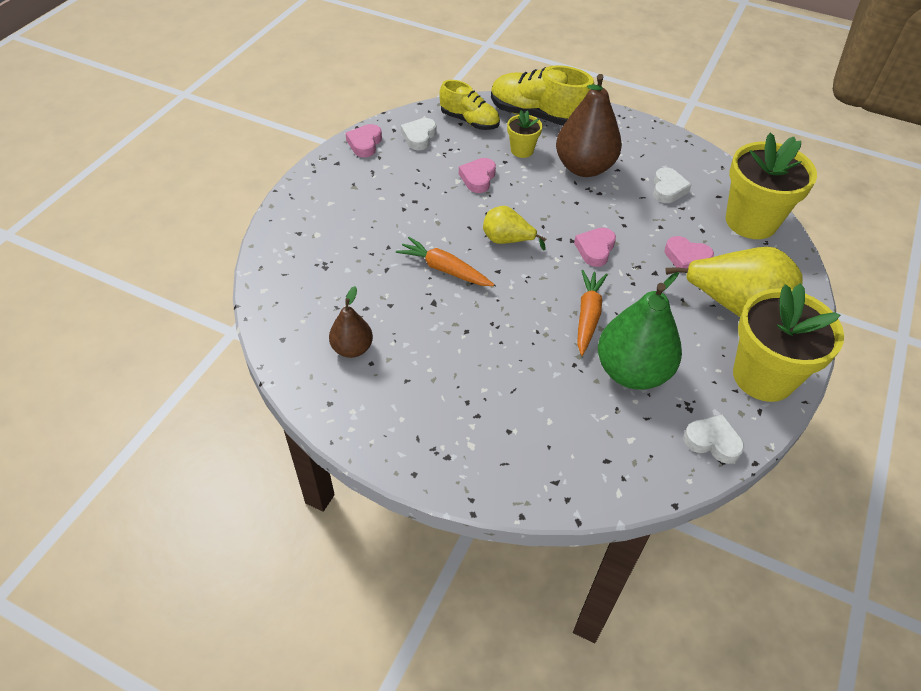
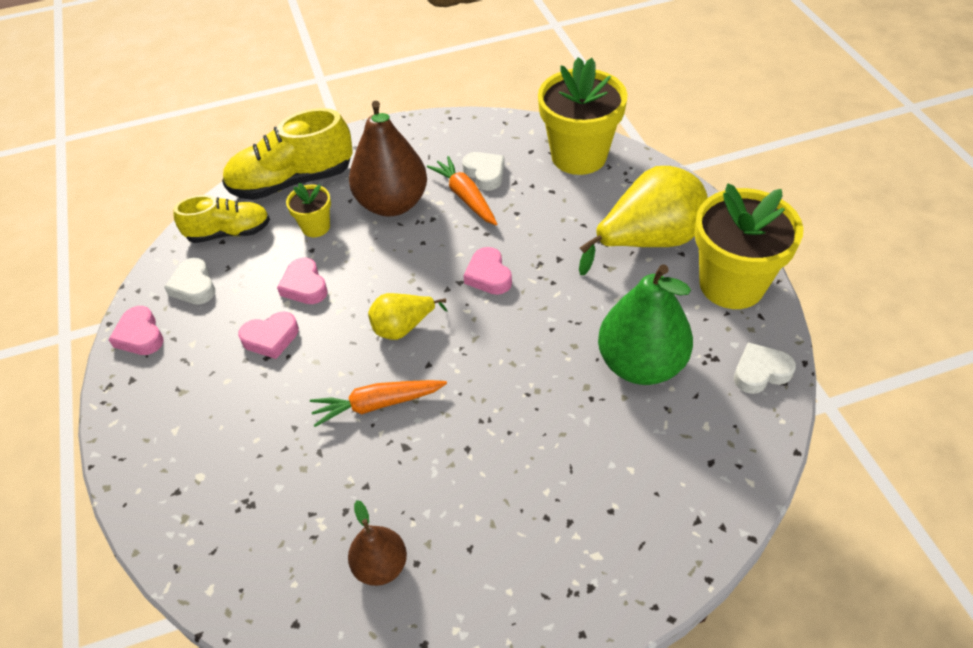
camera: 40 degrees left, 0 degrees up
orange carrot [577,270,608,356] -> orange carrot moved to [427,156,497,225]
pink heart [664,236,714,269] -> pink heart moved to [238,312,299,359]

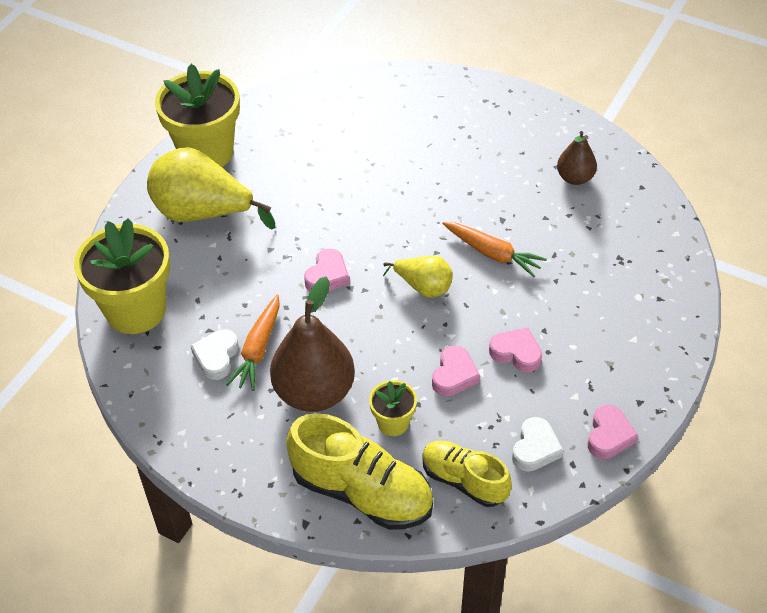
camera: 135 degrees left, 0 degrees up
green pear [598,265,693,385] -> none
white heart [734,342,796,394] -> none

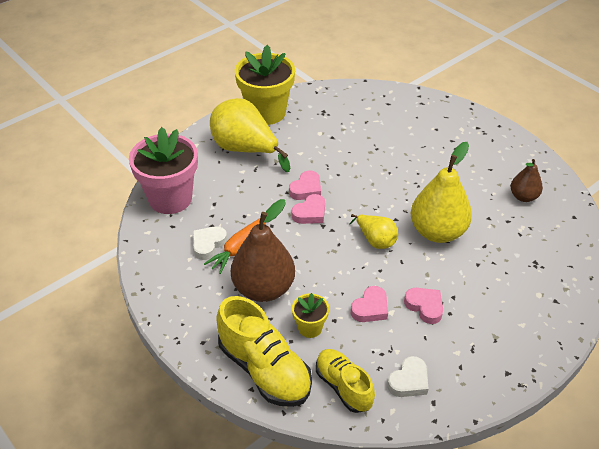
camera: 20 degrees right, 5 degrees down
yellow flower pot [74,218,170,334] -> pink flower pot [129,127,198,214]
orange carrot [442,222,547,277] -> yellow pear [411,142,472,243]
pink heart [588,404,639,459] -> pink heart moved to [289,170,321,200]

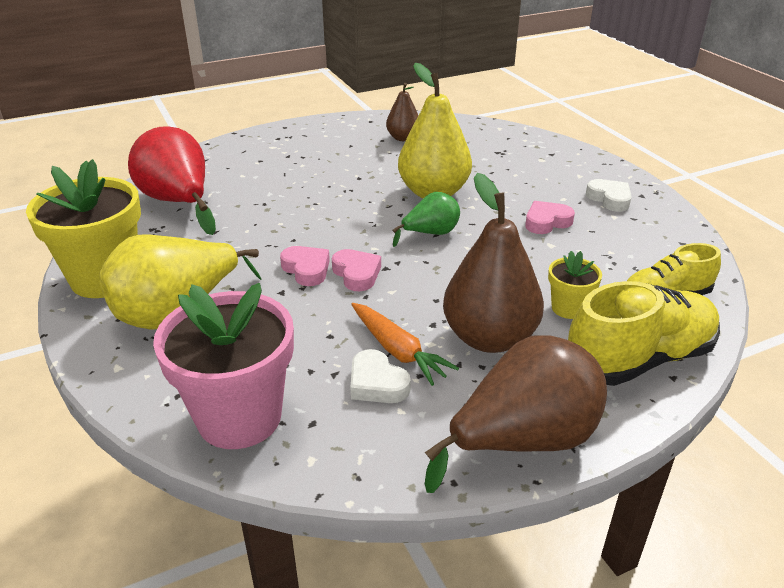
camera: 75 degrees left, 10 degrees down
yellow pear [349,214,398,249] -> green pear [392,192,460,247]
pink heart [351,286,388,322] -> none
white heart [387,356,429,397] -> white heart moved to [586,179,632,212]
none -> red pear [128,126,216,235]
none -> brown pear [425,335,607,493]

